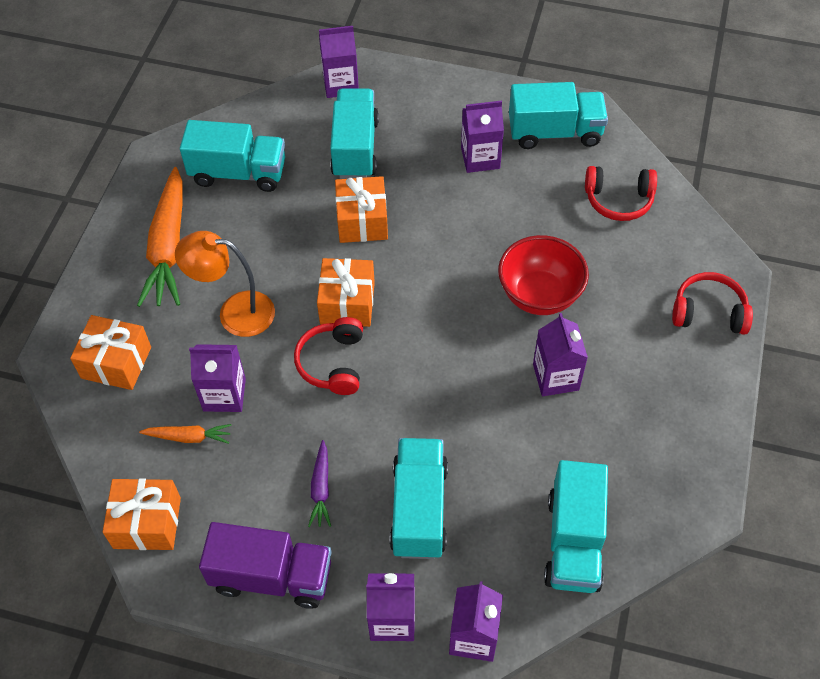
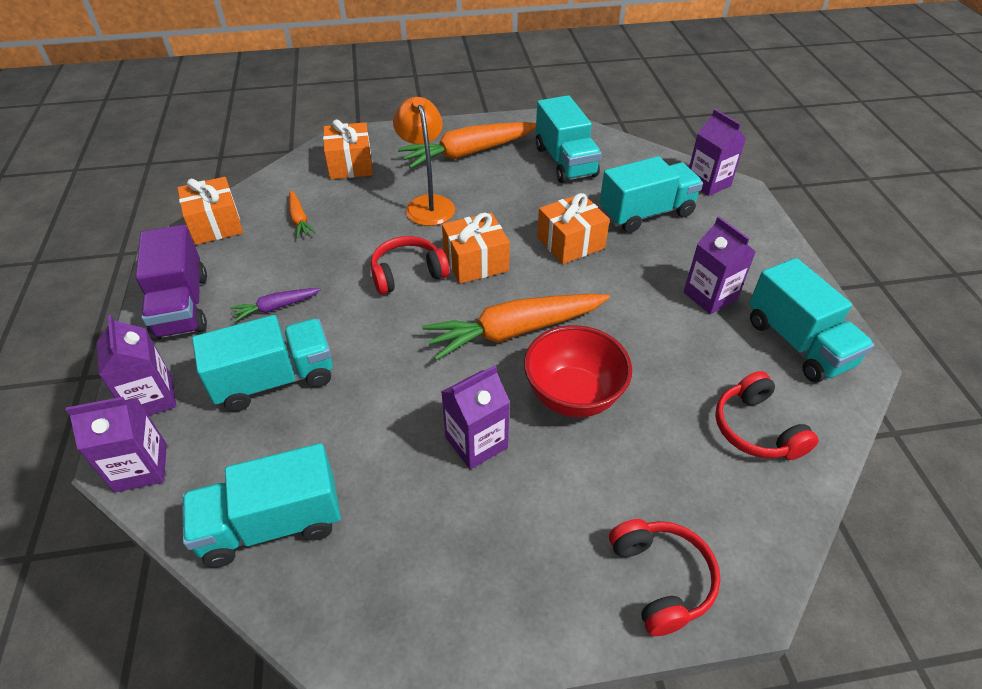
camera: 65 degrees right, 10 degrees down
purple carton [189,344,246,412] -> none
none -> orange carrot [422,294,610,360]

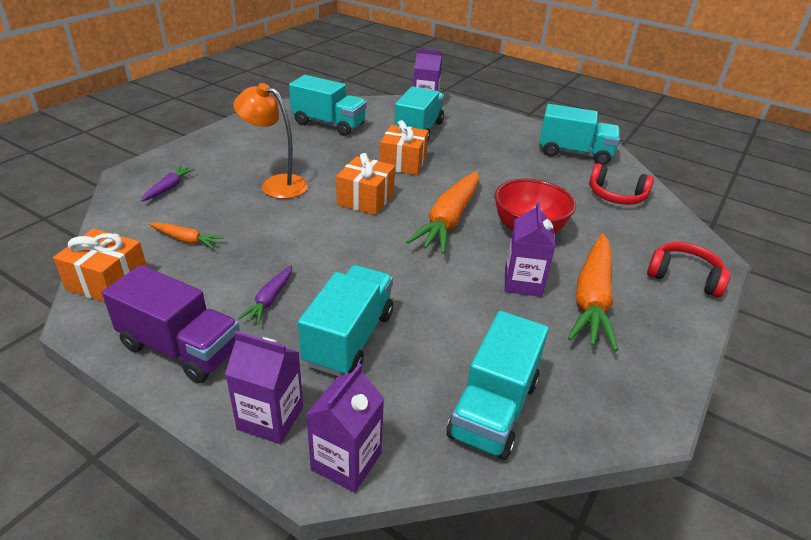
camera: 50 degrees left, 10 degrees down
orange gift [323,120,373,179] -> purple carrot [141,165,195,202]
red headphones [371,236,449,294] -> none
orange carrot [398,122,536,168] -> orange carrot moved to [568,233,618,351]
purple carton [684,216,756,314] -> none

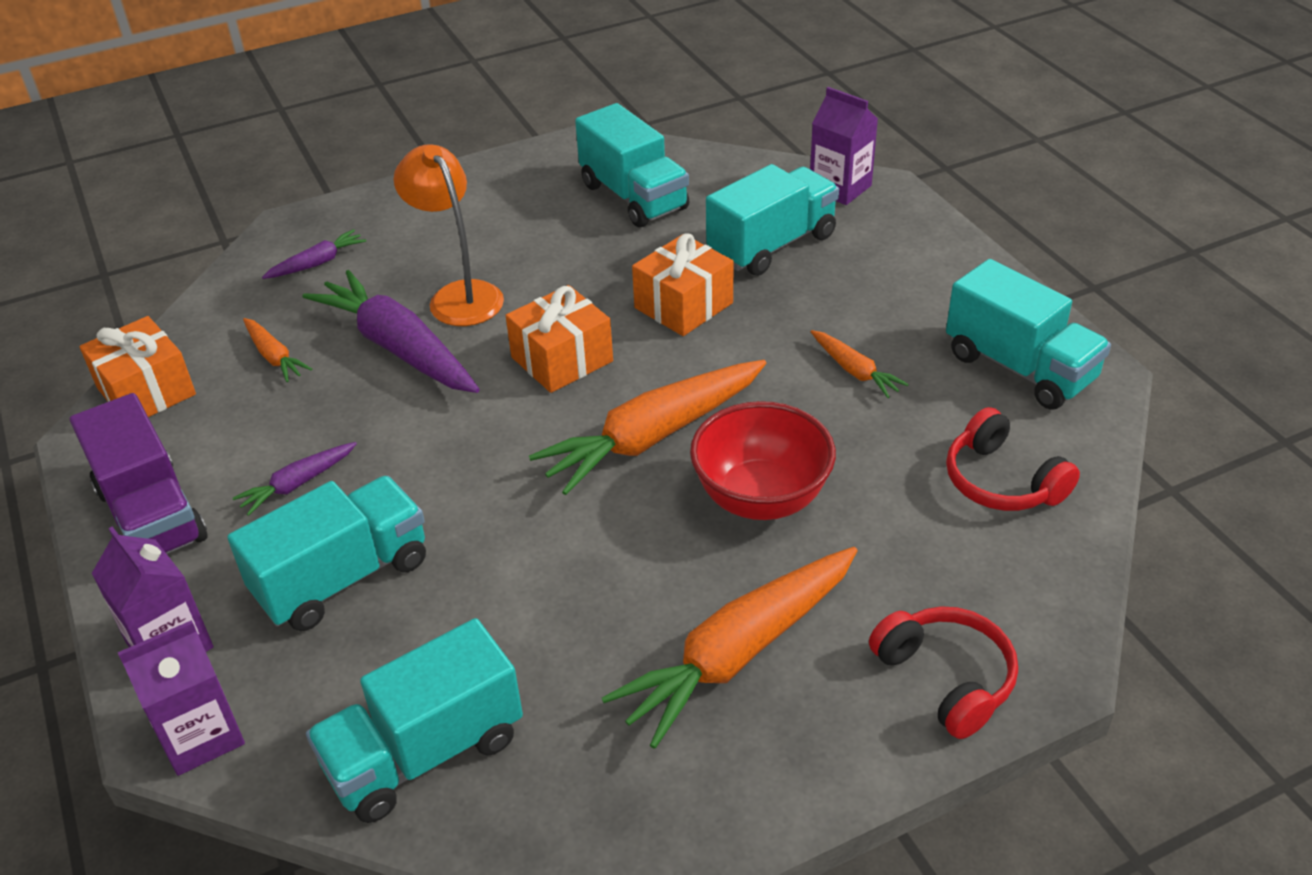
camera: 35 degrees right, 5 degrees up
purple carton [505,201,556,297] -> none
none -> purple carrot [303,270,480,393]
none -> orange carrot [811,330,909,398]

